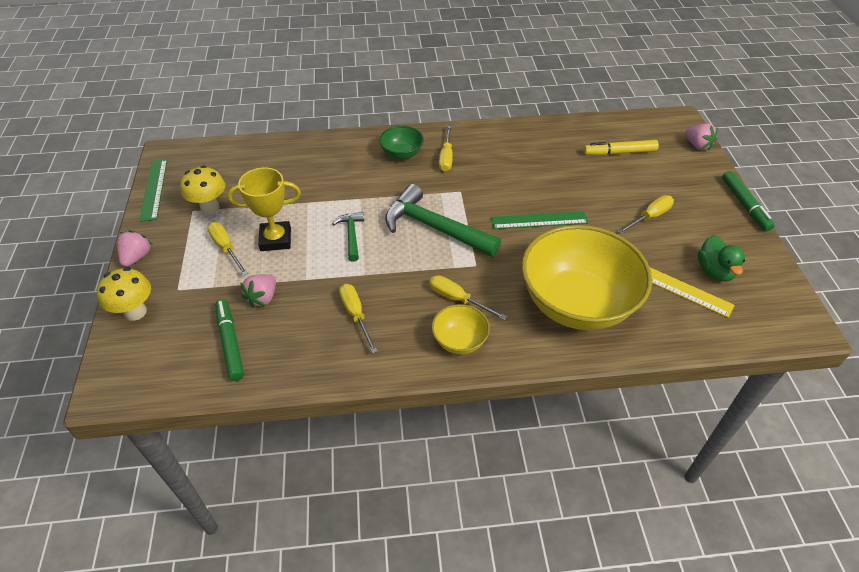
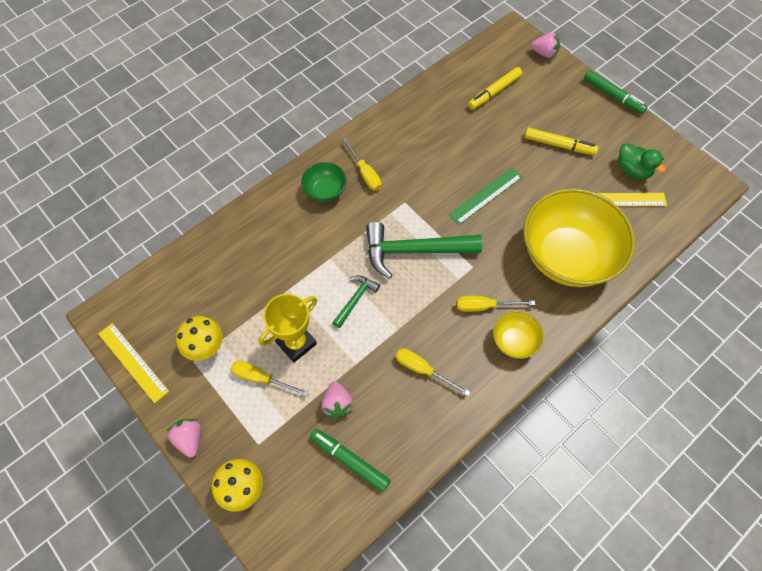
camera: 35 degrees left, 15 degrees up
green ruler [139,159,167,222] -> yellow ruler [98,323,169,403]
green hammer [332,212,364,262] -> green hammer turned 75 degrees clockwise [332,275,380,328]
yellow screwdriver [617,195,674,234] -> yellow marker [525,127,599,155]

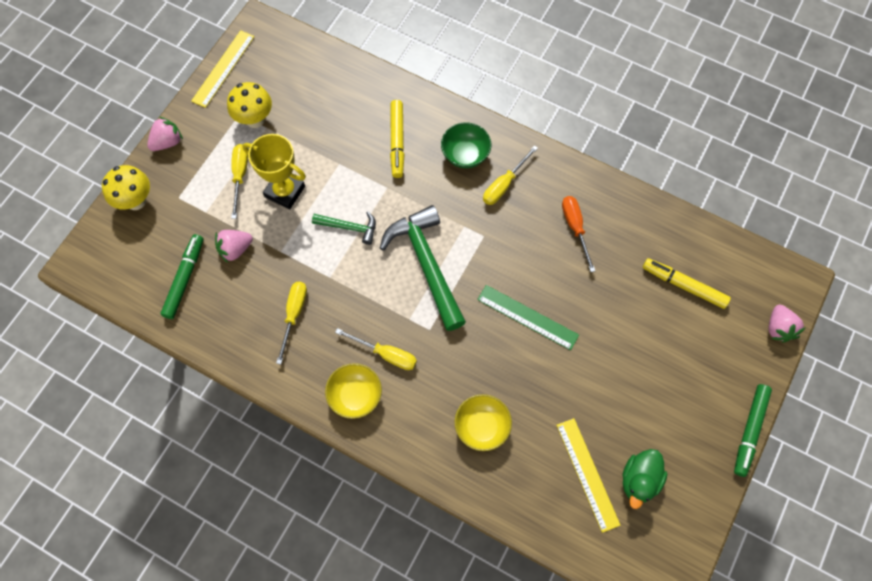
camera: 70 degrees right, 5 degrees up
yellow screwdriver [457,296,535,312] -> yellow screwdriver turned 135 degrees clockwise [335,328,417,370]
yellow bowl [524,188,635,287] -> yellow bowl [455,394,512,451], size x0.45
yellow marker [525,127,599,155] -> yellow marker moved to [390,100,405,178]
none -> orange screwdriver [562,196,595,272]

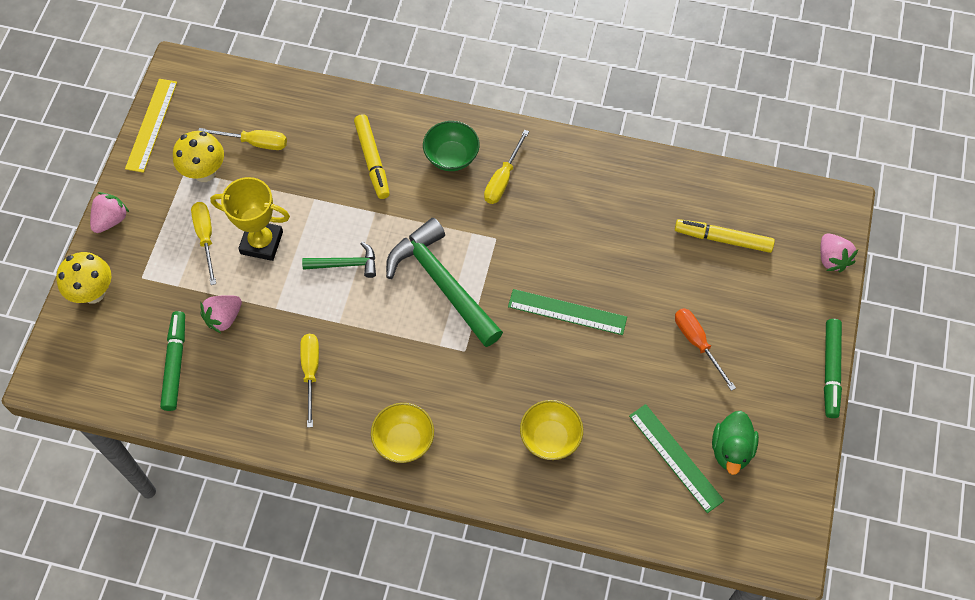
camera: 15 degrees left, 5 degrees down
yellow screwdriver [335,328,417,370] -> yellow screwdriver moved to [198,128,287,150]
yellow ruler [556,418,621,533] -> green ruler [629,404,724,513]
orange screwdriver [562,196,595,272] -> orange screwdriver moved to [675,308,736,391]

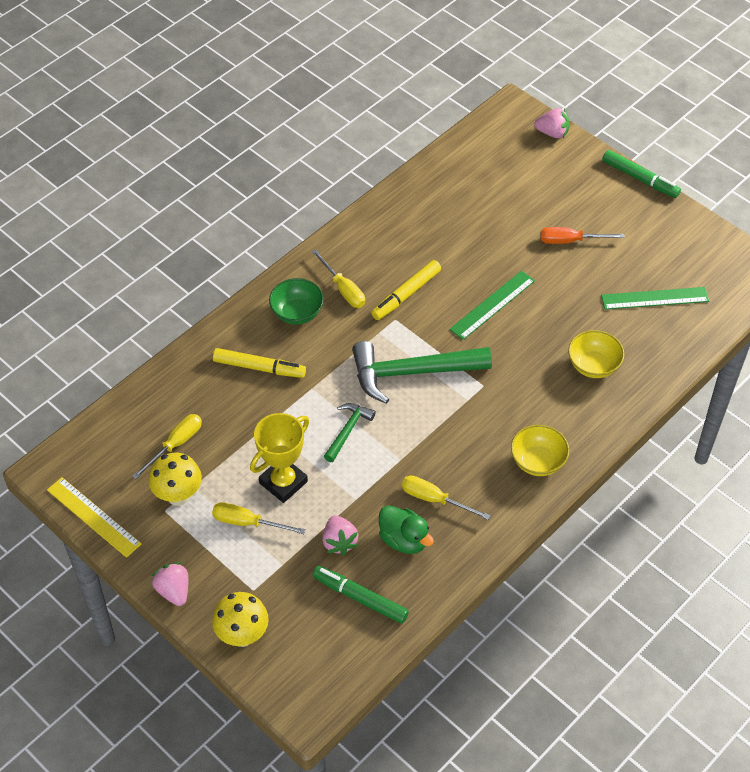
camera: 60 degrees left, 10 degrees down
yellow marker [675,219,775,253] -> yellow marker moved to [371,260,441,320]
green duck [712,411,759,475] -> green duck moved to [379,505,434,554]

